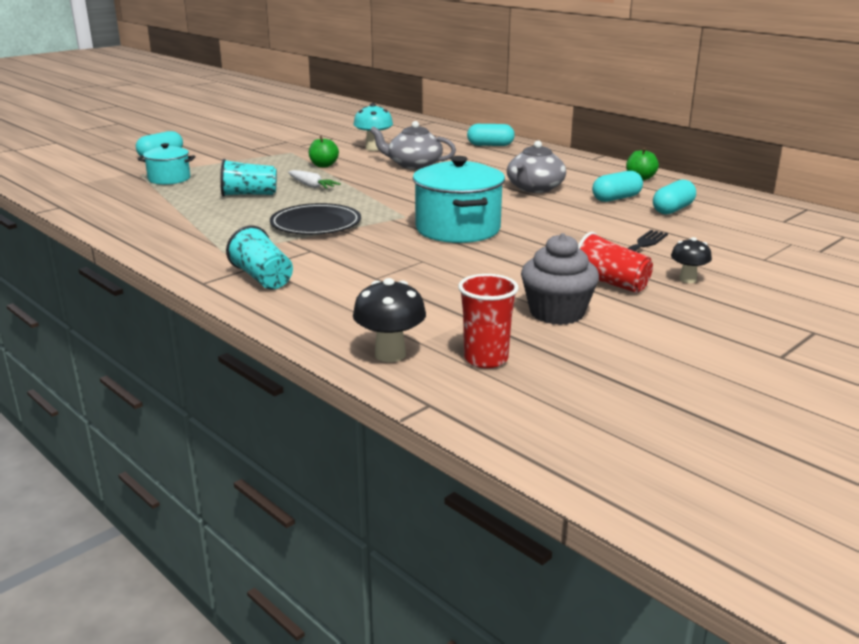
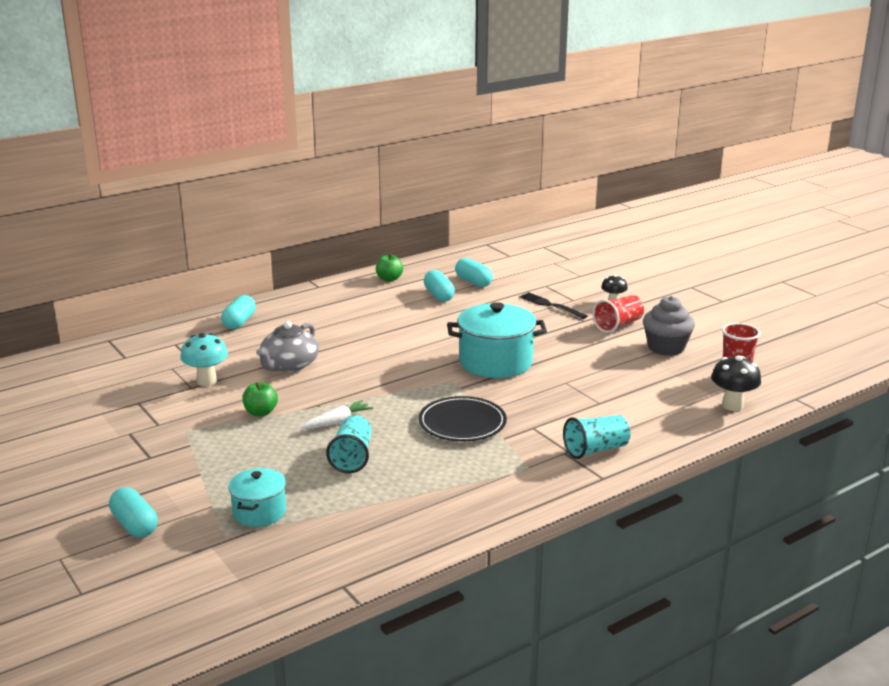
camera: 80 degrees left, 0 degrees up
grey teapot [507,140,566,193] -> none

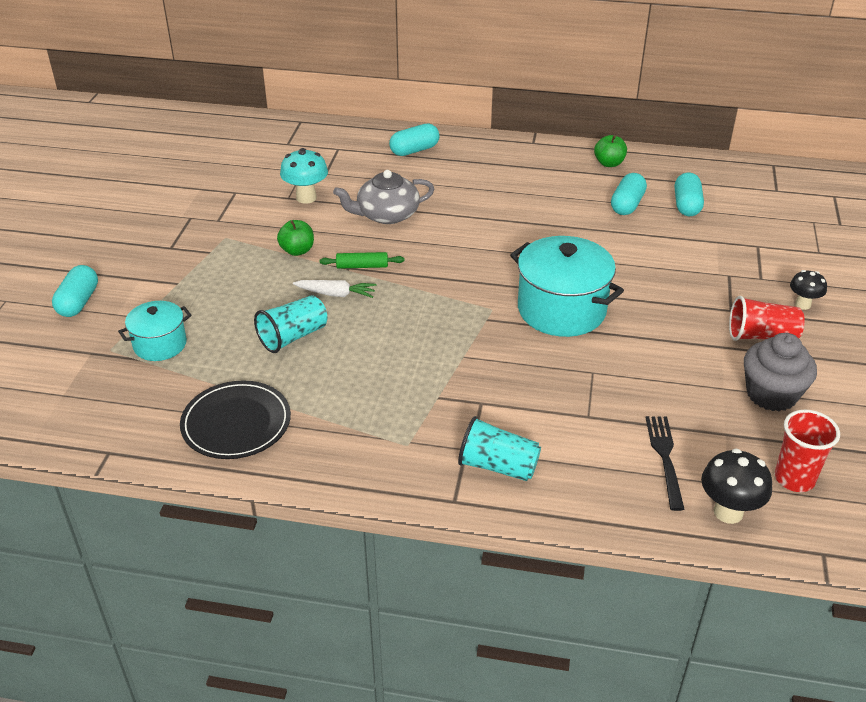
camera: 45 degrees right, 15 degrees up
black plate [418,396,507,441] -> black plate moved to [180,380,291,459]
black fork [519,292,587,319] -> black fork moved to [646,416,684,511]
none -> green rolling pin [319,252,404,269]

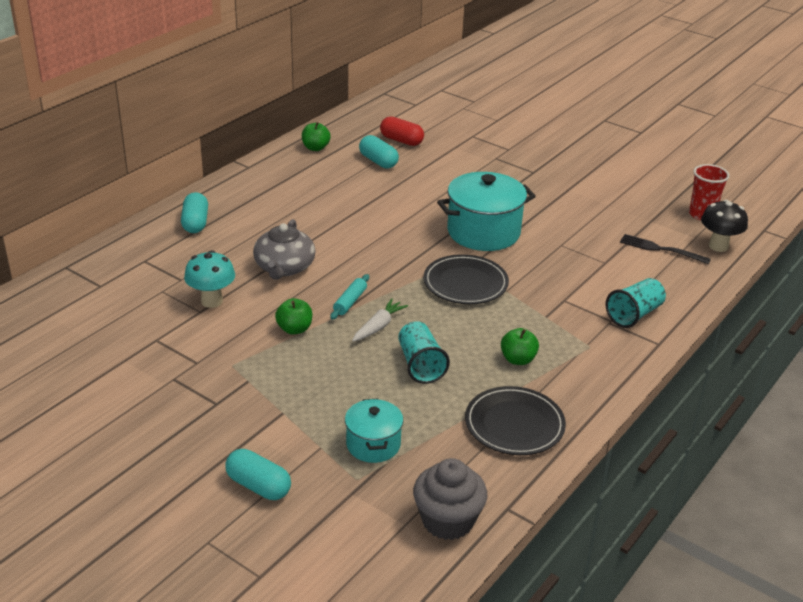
camera: 65 degrees left, 5 degrees down
green rolling pin [319,252,404,269] -> turquoise rolling pin [330,274,369,320]
turquoise capsule [675,172,704,216] -> red capsule [380,116,424,146]
red cup [729,296,805,341] -> none
grey cupcake [744,333,817,411] -> grey cupcake moved to [413,458,487,540]
black mushroom [790,270,827,310] -> none
none -> black plate [423,254,509,304]
none -> green apple [501,328,539,365]

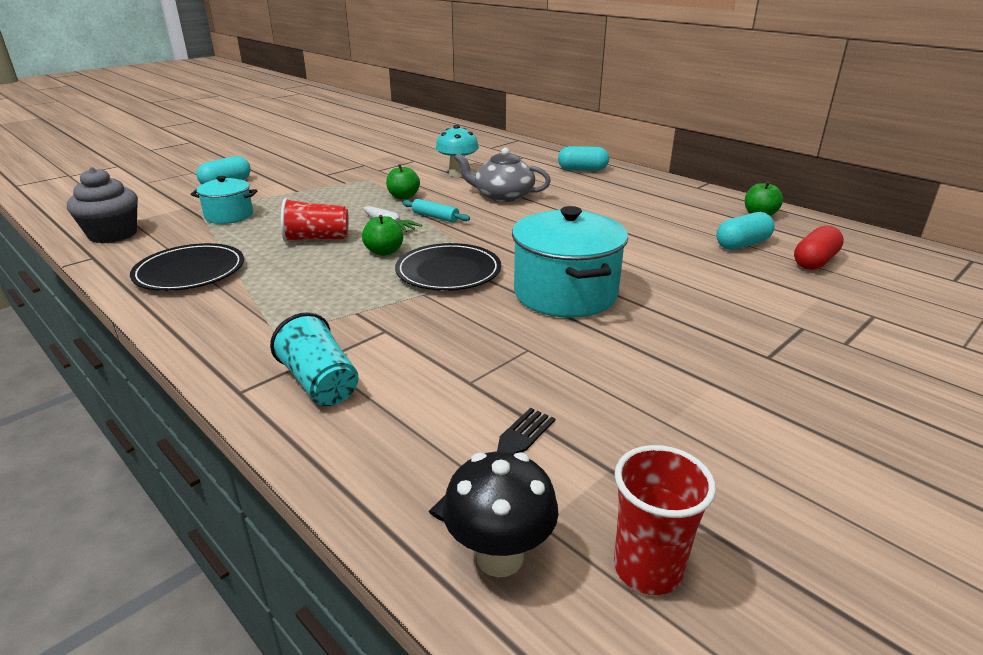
camera: 100 degrees right, 5 degrees down
turquoise cup [398,321,450,384] -> red cup [281,198,349,242]
green apple [501,328,539,365] -> green apple moved to [362,215,403,256]

